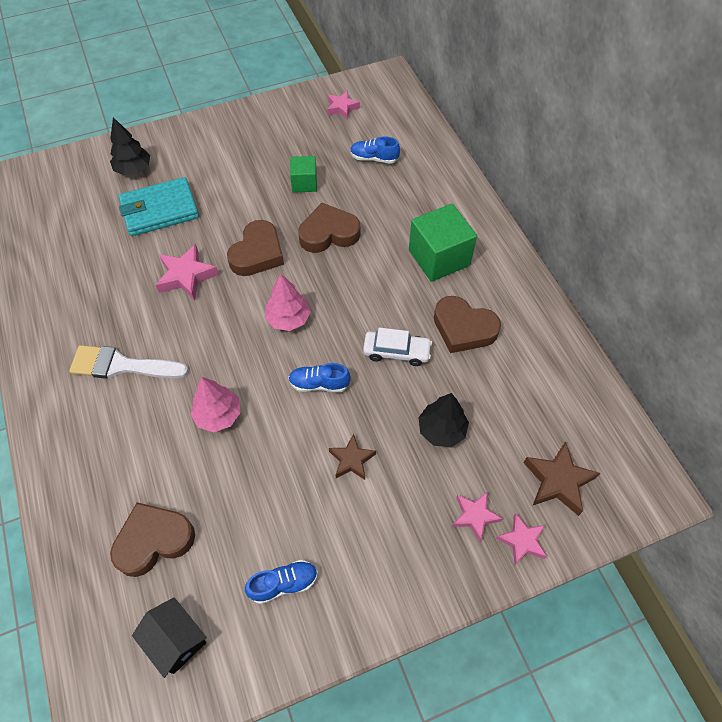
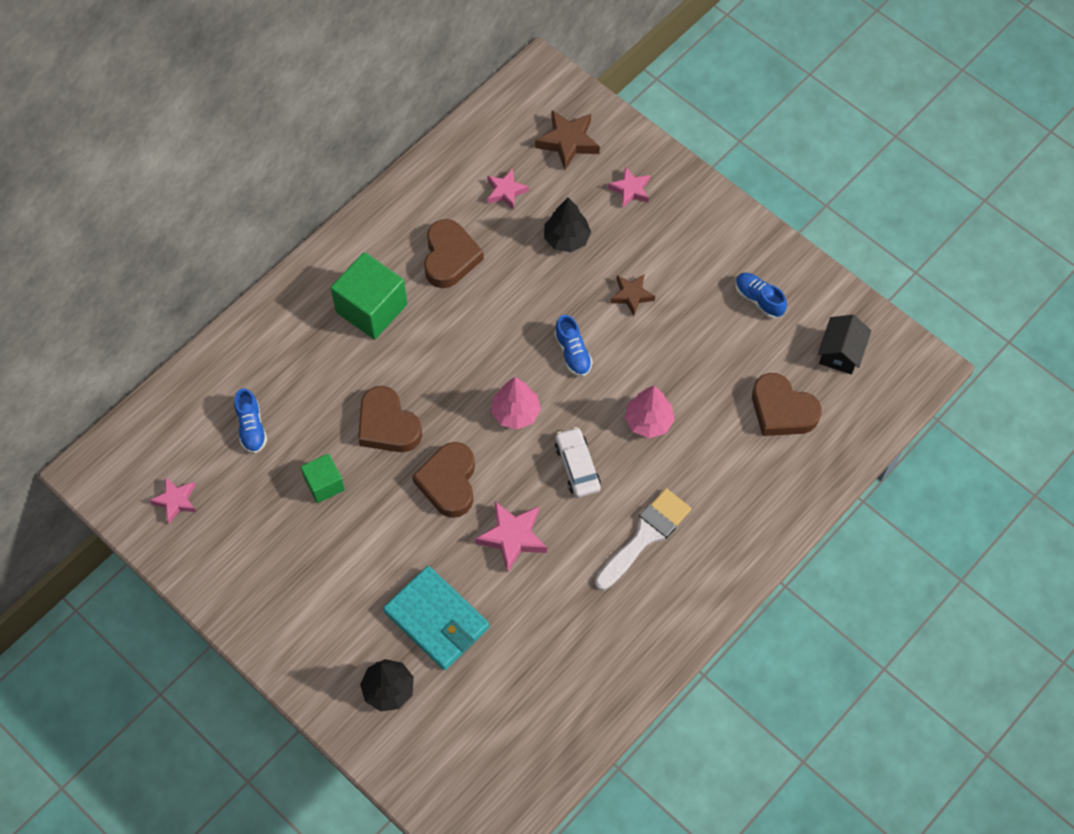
camera: 115 degrees left, 5 degrees up
white brush [69,345,189,379] -> white brush turned 120 degrees counterclockwise [595,488,691,590]
brown heart [227,220,284,276] -> brown heart turned 90 degrees counterclockwise [412,442,475,518]
white car [363,328,432,366] -> white car moved to [555,427,601,498]
pink star [496,513,547,566] -> pink star moved to [487,168,529,210]

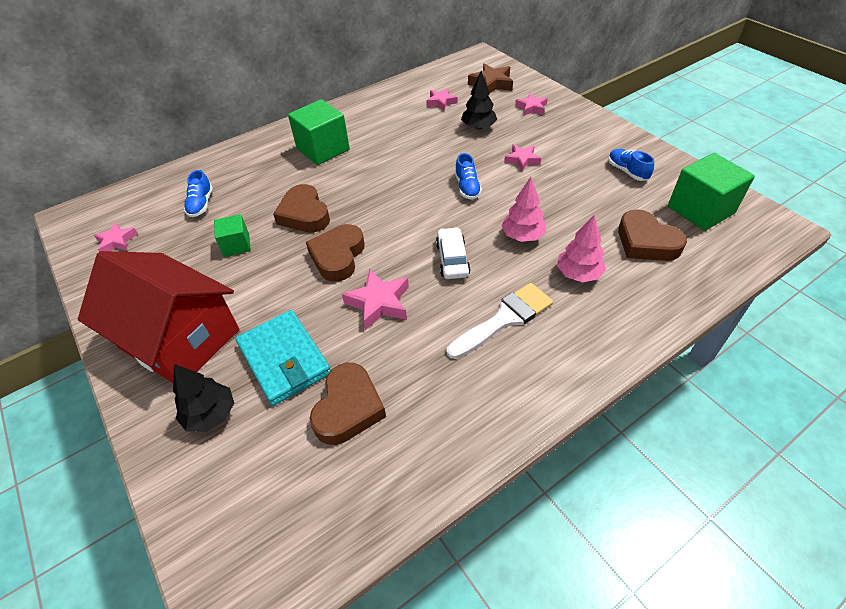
camera: 15 degrees right, 15 degrees down
brown heart [424,219,484,288] -> brown heart moved to [310,363,386,445]
pink tree [491,377,541,430] -> pink tree moved to [557,215,606,282]
brown star [610,274,655,316] -> pink star [504,144,541,171]
black house [818,315,871,374] -> green cube [668,153,755,231]
none -> red house [78,251,239,383]

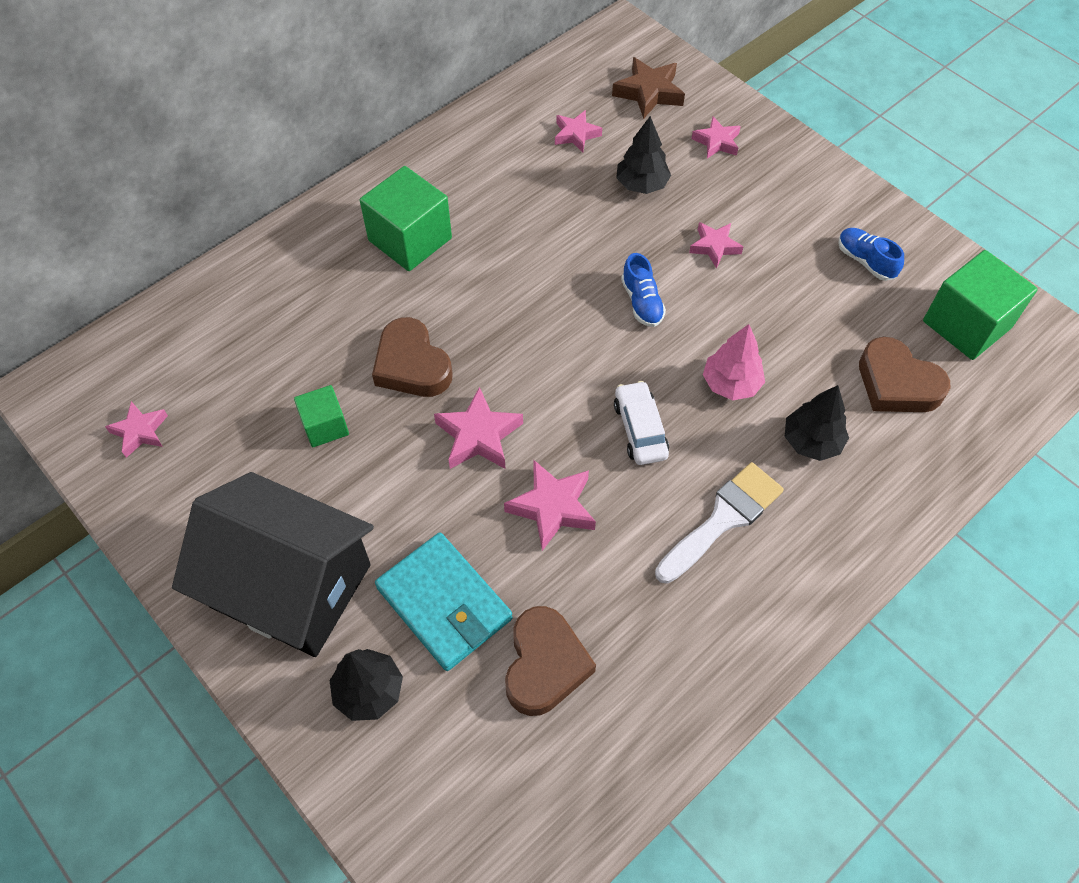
camera: 10 degrees left, 10 degrees up
red house [78,251,239,383] -> black house [172,472,374,657]
blue shoe [184,170,213,217] -> none
brown heart [306,224,365,282] -> pink star [434,387,523,469]
pink tree [557,215,606,282] -> black tree [785,385,849,461]

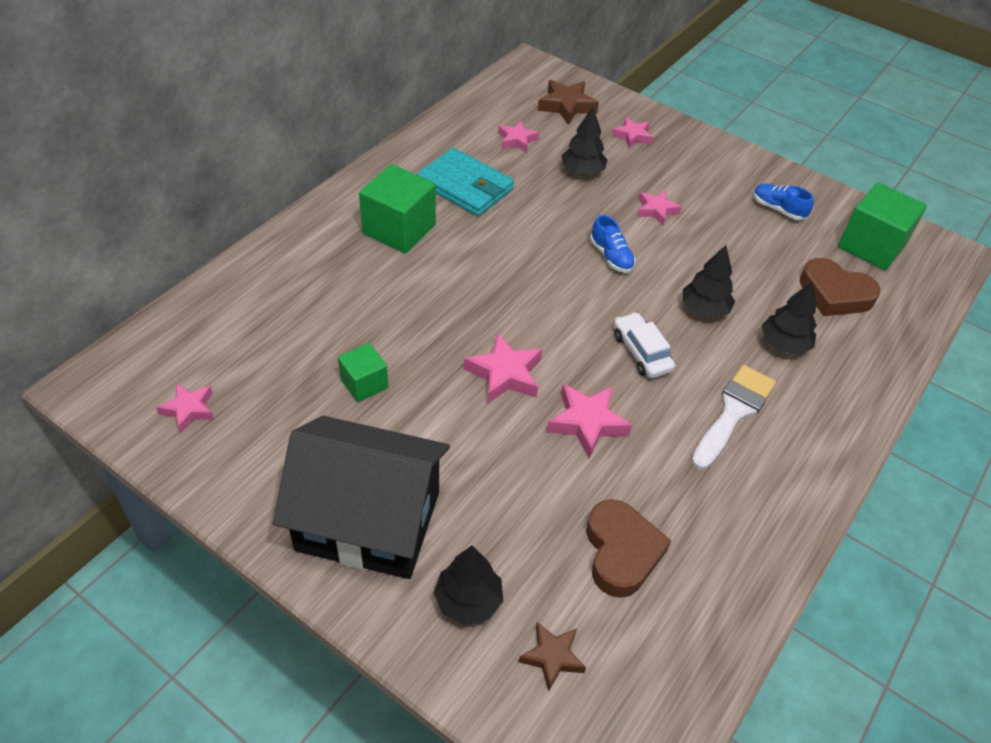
camera: 15 degrees left, 10 degrees down
brown heart [372,317,453,397] -> none
turquoise wallet [375,533,512,671] -> turquoise wallet moved to [417,148,514,216]
pink tree [703,324,765,400] -> black tree [683,245,735,318]
none -> brown star [519,622,586,691]

